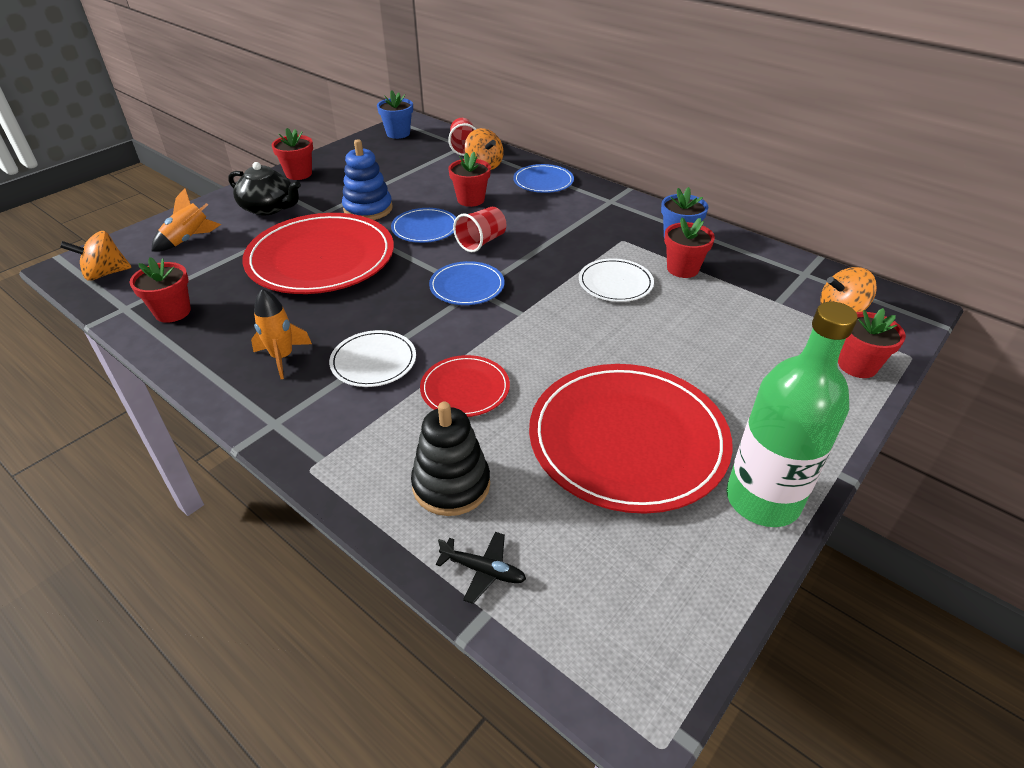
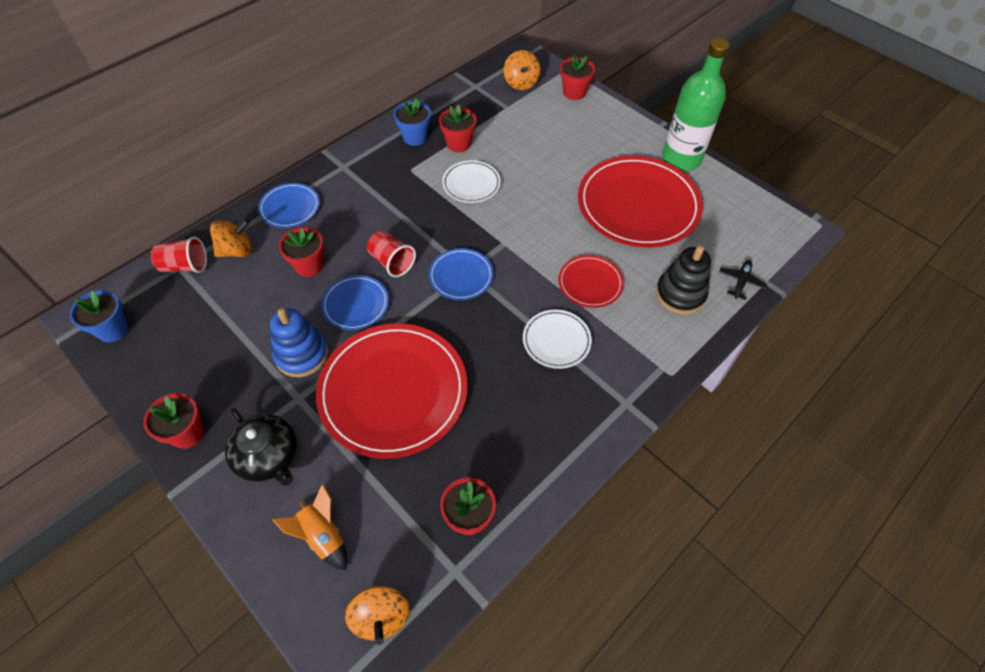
camera: 85 degrees left, 15 degrees up
black teapot [228,162,301,216] -> black teapot turned 105 degrees clockwise [225,408,297,486]
orange rocket [251,288,312,379] -> none

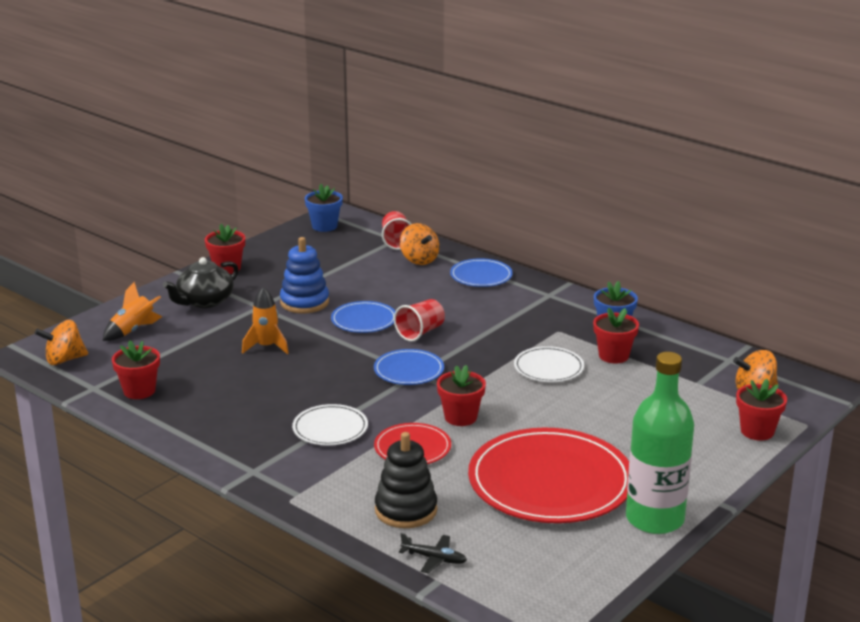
camera: 85 degrees right, 30 degrees down
red flower pot [279,227,324,277] -> red flower pot moved to [437,365,486,426]
red plate [316,323,467,459] -> orange rocket [242,287,289,354]

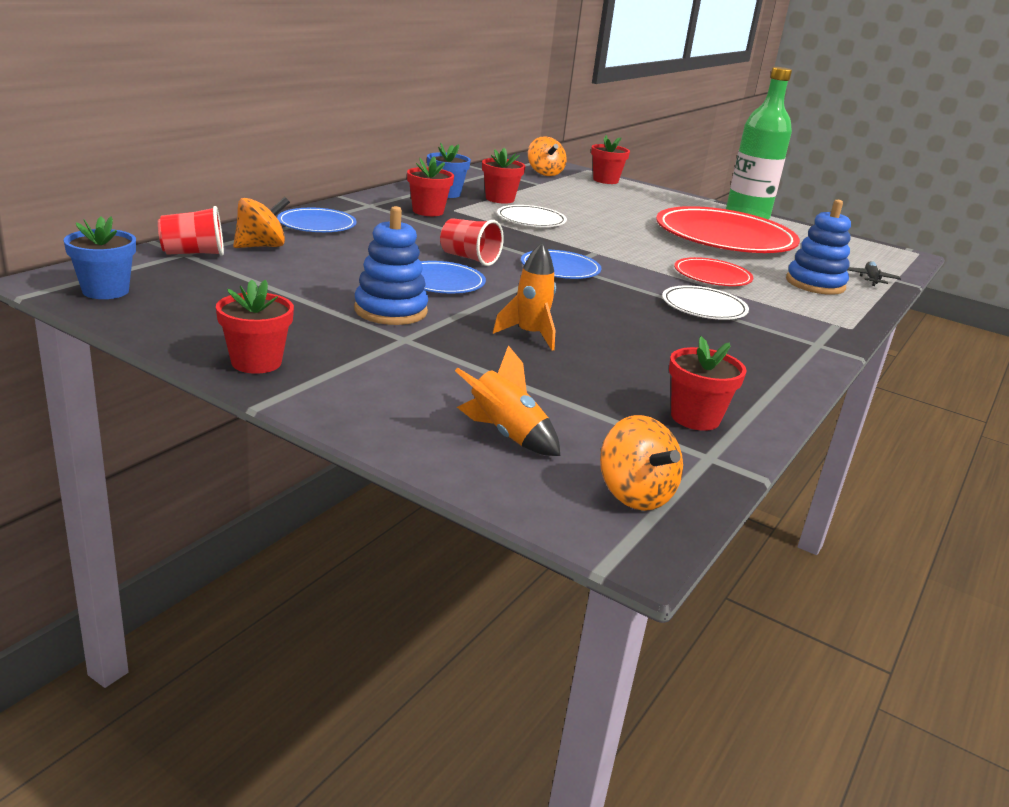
camera: 100 degrees left, 0 degrees up
black teapot [163,257,239,308] -> none
black stacking toy [375,432,437,528] -> blue stacking toy [786,200,851,295]
red flower pot [437,365,486,426] -> red flower pot moved to [407,156,454,216]

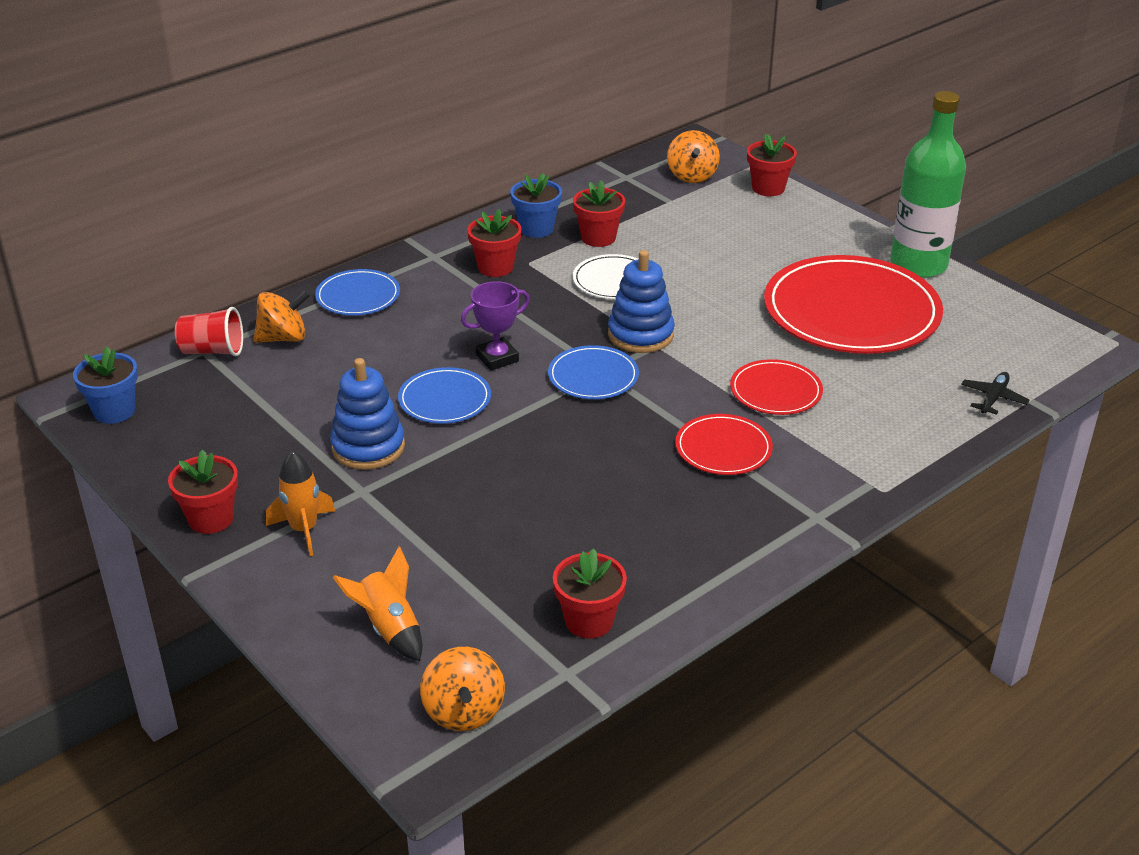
camera: 20 degrees right, 10 degrees up
red cup [440,218,504,266] -> purple trophy [461,281,530,371]
orange rocket [493,243,556,351] -> orange rocket moved to [266,450,335,556]
white plate [662,285,749,320] -> red plate [675,414,773,475]
blue stacking toy [786,200,851,295] -> blue stacking toy moved to [608,250,675,353]

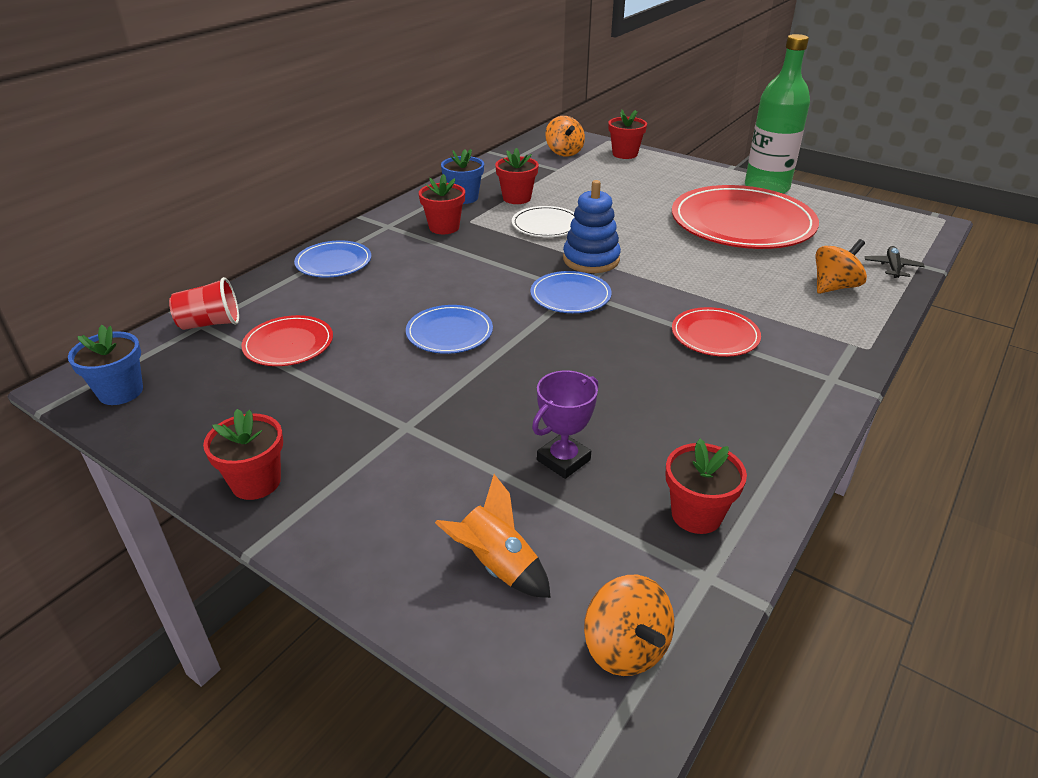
camera: 15 degrees left, 0 degrees up
orange spinning top [253,290,310,343] -> orange spinning top moved to [815,239,867,294]
orange rocket [266,450,335,556] -> none
blue stacking toy [330,358,405,470] -> none
purple trophy [461,281,530,371] -> purple trophy moved to [532,371,598,479]
red plate [730,359,823,415] -> red plate moved to [241,315,333,366]

